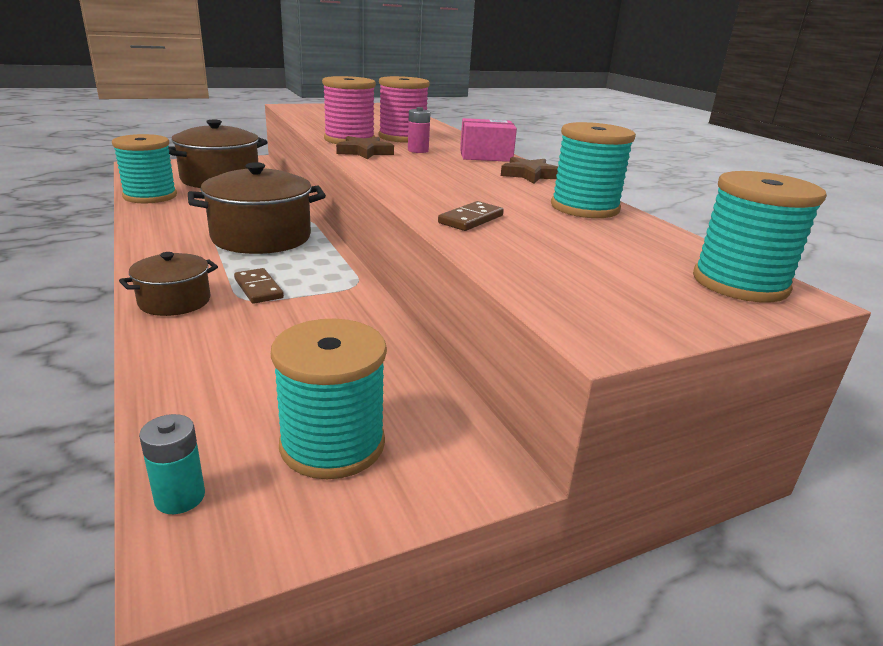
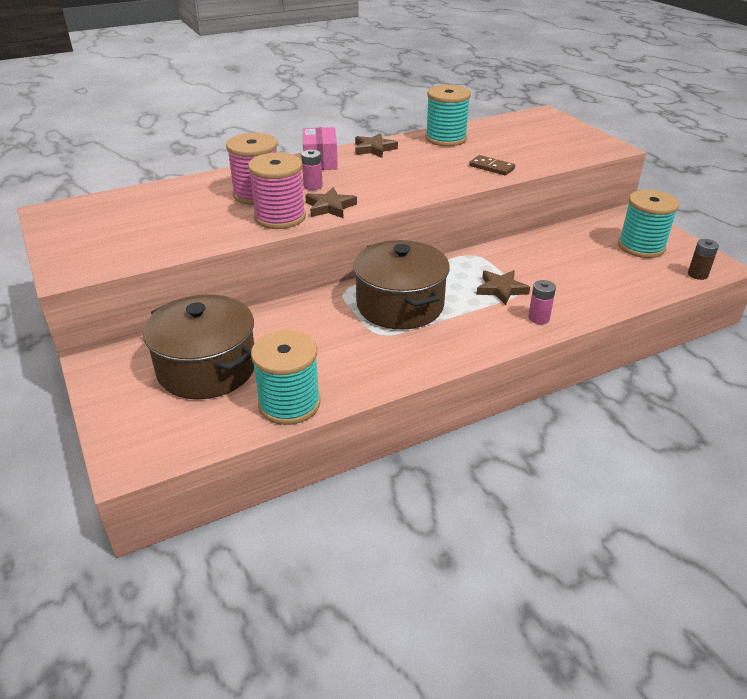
camera: 90 degrees left, 10 degrees up
brown pot [119,252,218,316] -> pink battery [528,280,556,324]
turquoise battery [139,414,205,514] -> brown battery [688,239,719,280]
brown domino [234,268,284,304] -> brown star [476,270,530,305]
turquoise spool [693,171,827,302] -> none

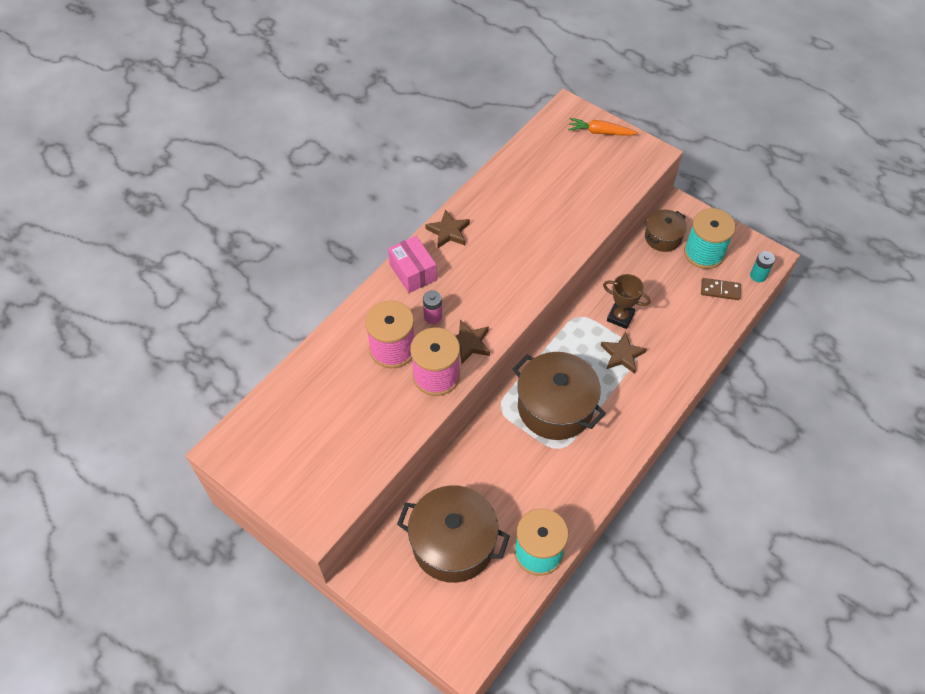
camera: 25 degrees left, 20 degrees up
turquoise spool [425,85,471,146] -> none
brown domino [469,155,515,175] -> brown domino moved to [701,278,741,300]
pink battery [528,280,556,324] -> none
brown battery [688,239,719,280] -> turquoise battery [750,251,775,282]
none -> orange carrot [568,118,638,136]
none -> brown trophy [603,274,651,329]
none -> brown pot [645,210,687,252]

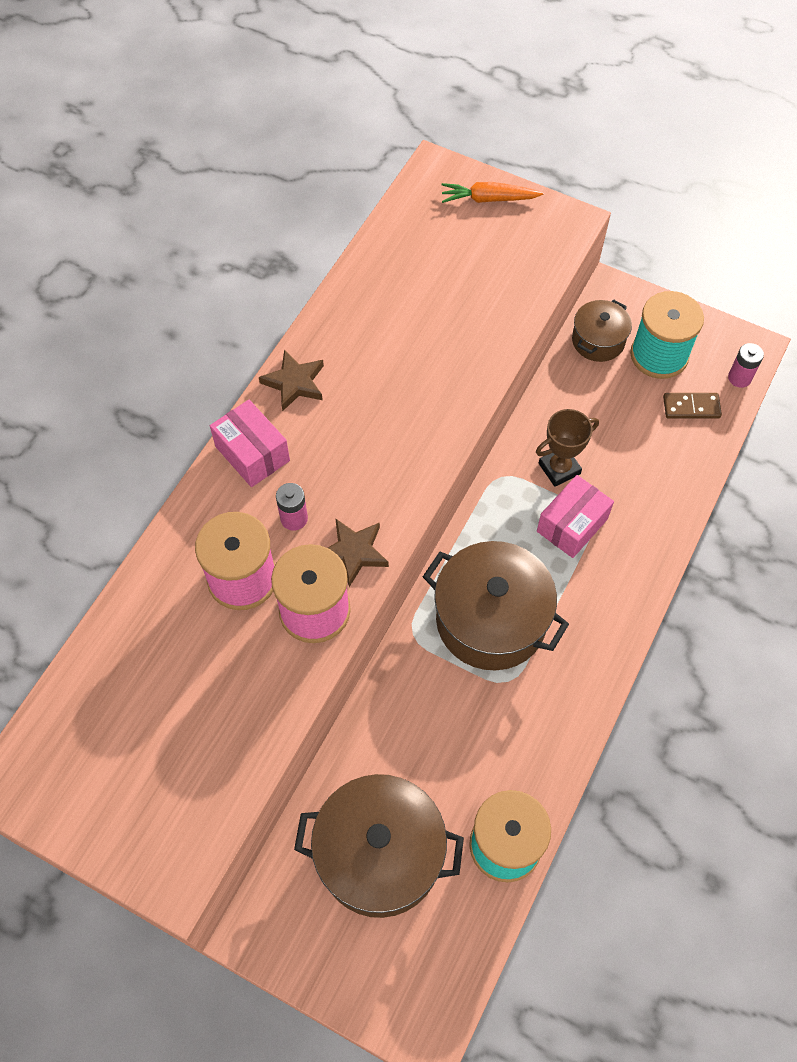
camera: 10 degrees left, 5 degrees up
brown star [601,332,647,374] -> pink box [537,475,614,558]
brown trophy [603,274,651,329] -> brown trophy turned 45 degrees counterclockwise [536,409,599,487]
turquoise battery [750,251,775,282] -> pink battery [728,343,764,388]

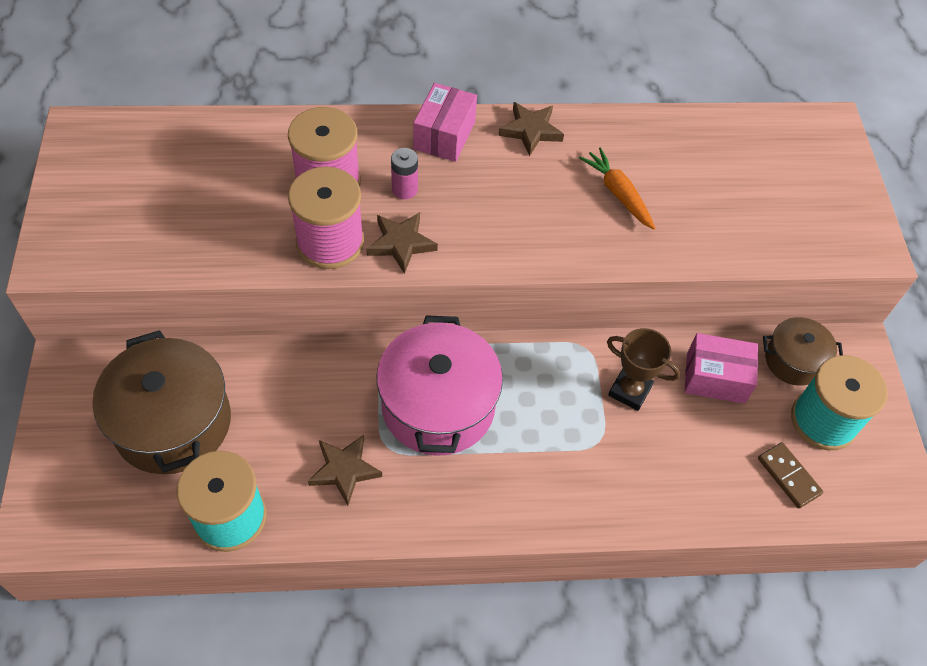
camera: 55 degrees right, 5 degrees down
brown pot [423,541,569,670] -> pink pot [377,315,503,456]
orange carrot [442,182,543,203] -> orange carrot moved to [579,147,656,230]
pink box [537,475,614,558] -> pink box moved to [684,333,758,404]
pink battery [728,343,764,388] -> none
none -> brown star [308,435,382,505]

